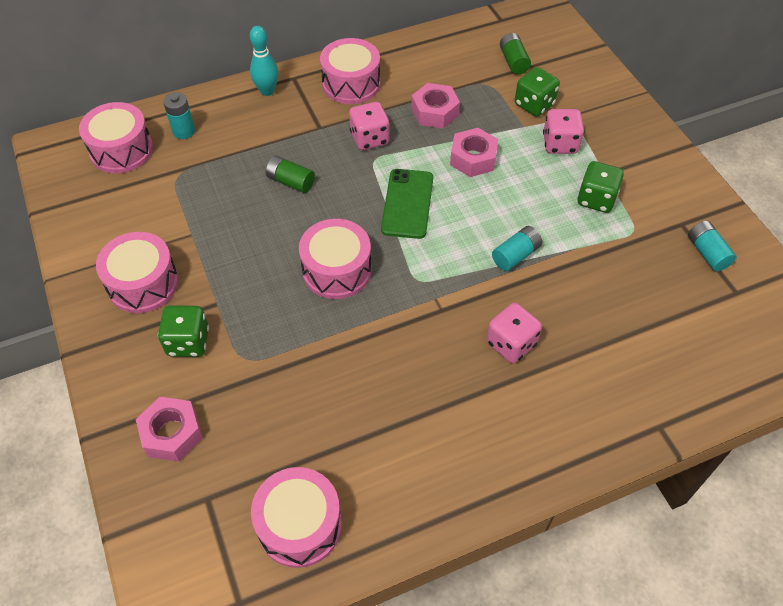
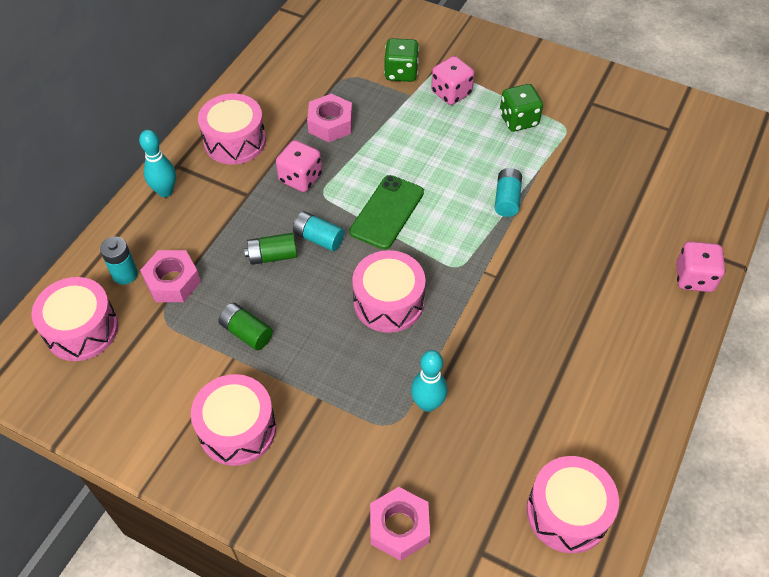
camera: 40 degrees left, 0 degrees up
green dice [158,305,209,357] -> none
green phone [381,169,433,239] -> green phone turned 60 degrees clockwise [350,175,424,250]
pink nut [450,128,498,177] -> pink nut moved to [140,250,201,302]
pink dice [486,303,542,363] -> pink dice moved to [676,241,725,292]
green battery [500,33,531,75] -> green battery moved to [218,303,273,350]
turquoise battery [688,221,737,271] -> turquoise battery moved to [293,211,344,251]
none -> turquoise bowling pin [411,350,448,412]

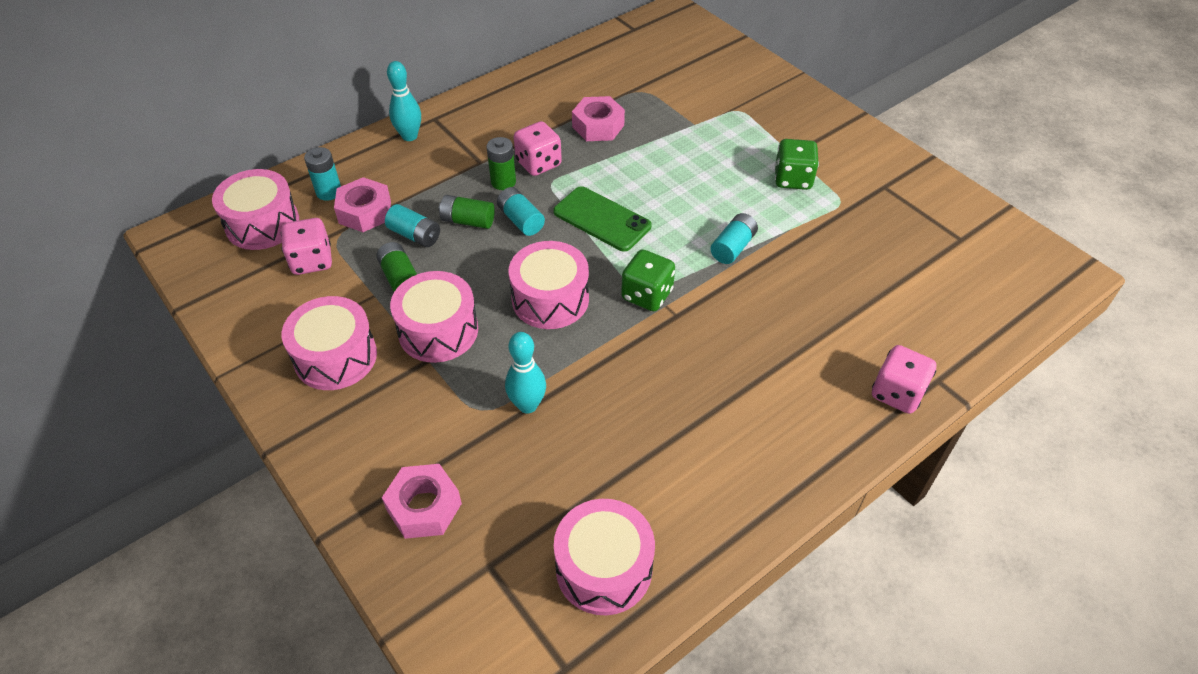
camera: 25 degrees right, 5 degrees down
pink drum [198,94,266,165] -> pink drum moved to [390,271,478,363]
green phone [350,175,424,250] -> green phone turned 75 degrees clockwise [553,186,652,251]
green dice [384,38,419,82] -> green dice moved to [621,249,675,311]
pink dice [431,56,475,105] -> pink dice moved to [281,218,332,275]
none -> turquoise battery [385,204,440,247]
none -> green battery [486,137,516,190]

